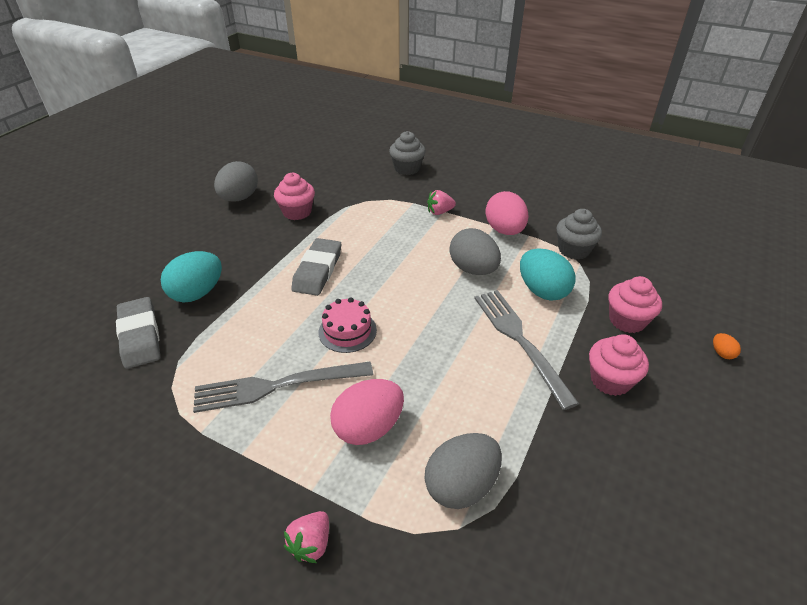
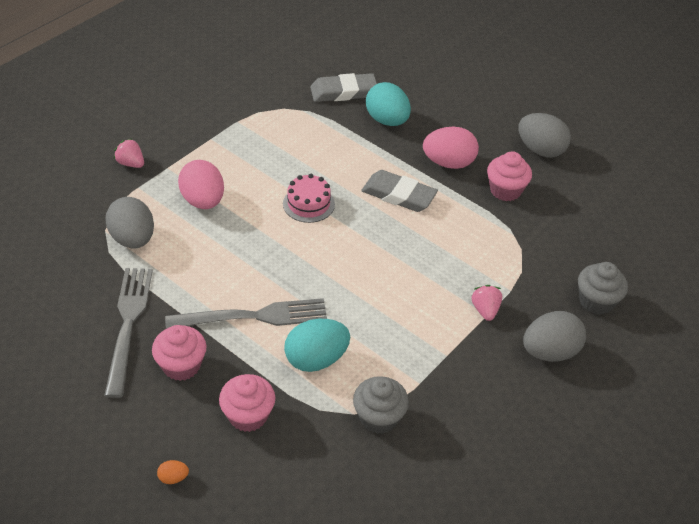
camera: 100 degrees right, 5 degrees up
grey fork [193,361,373,413] -> grey fork moved to [104,268,153,398]
grey egg [449,228,501,275] -> grey egg moved to [523,311,586,362]
pink egg [485,191,528,235] -> pink egg moved to [423,127,479,169]

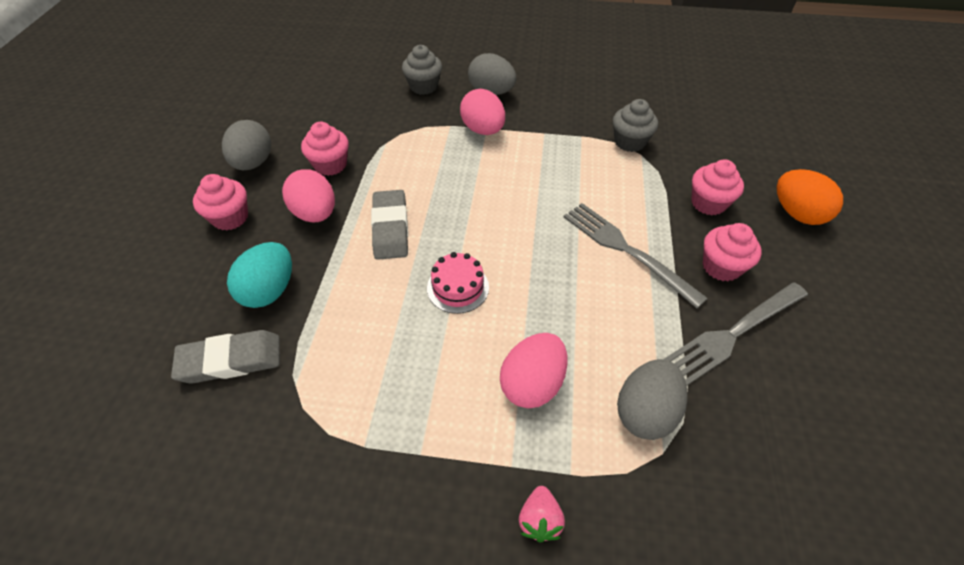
camera: 120 degrees left, 5 degrees up
orange egg [157,460,189,484] -> orange egg [777,169,843,225], size x2.37
turquoise egg [284,319,350,372] -> none
grey eraser [310,73,377,102] -> grey eraser turned 60 degrees counterclockwise [171,330,280,383]
pink strawberry [472,285,502,321] -> pink egg [460,89,505,135]
none -> pink cupcake [193,174,248,231]

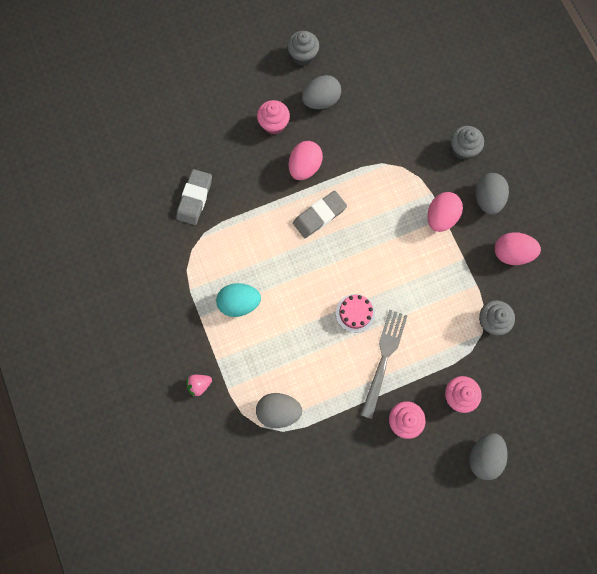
camera: 60 degrees right, 25 degrees up
grey eraser [171,330,280,383] -> grey eraser turned 60 degrees clockwise [176,169,212,225]
turquoise egg [227,242,292,308] -> turquoise egg moved to [216,283,261,317]
pink cupcake [301,122,349,176] -> none
pink cake [427,252,489,314] -> pink cake moved to [336,294,375,333]
pink egg [500,333,568,408] -> pink egg moved to [495,232,541,265]
grey fork [663,282,808,385] -> none
orange egg [777,169,843,225] -> grey egg [469,433,508,480]
none -> grey cupcake [287,31,319,66]

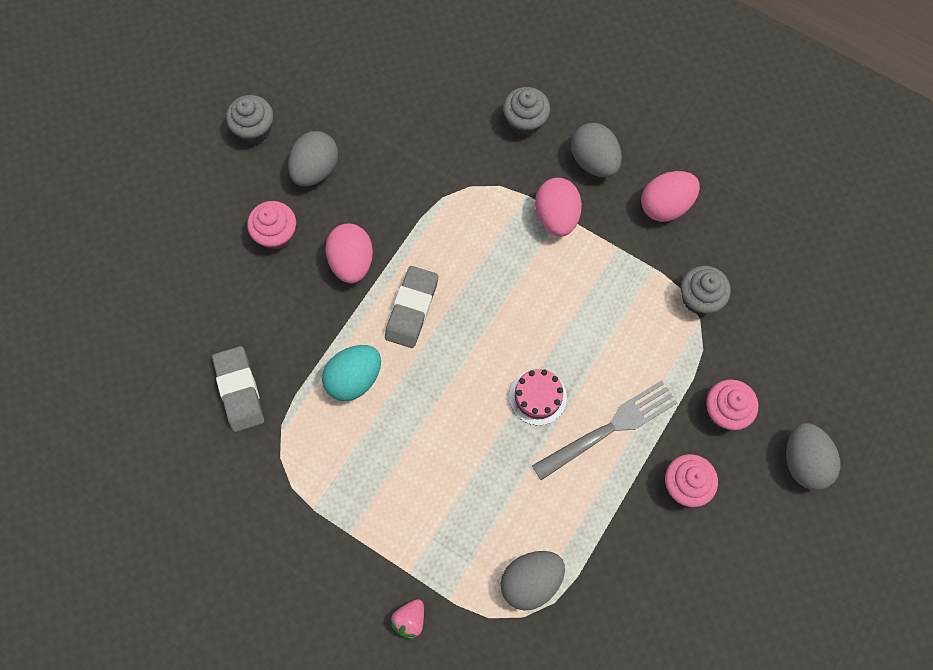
camera: 35 degrees left, 5 degrees down
turquoise egg [216,283,261,317] -> turquoise egg moved to [322,345,381,401]
grey fork [361,310,408,419] -> grey fork turned 75 degrees clockwise [532,380,677,480]

